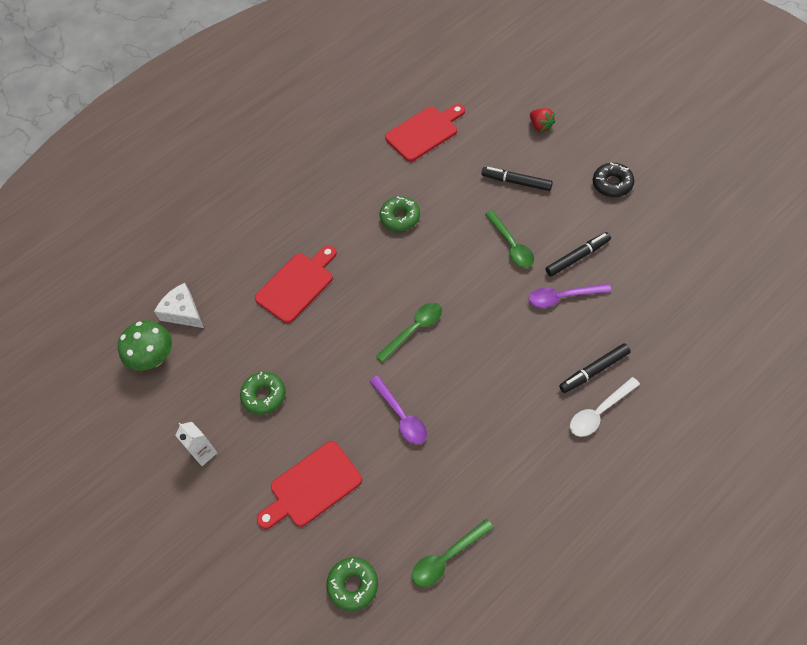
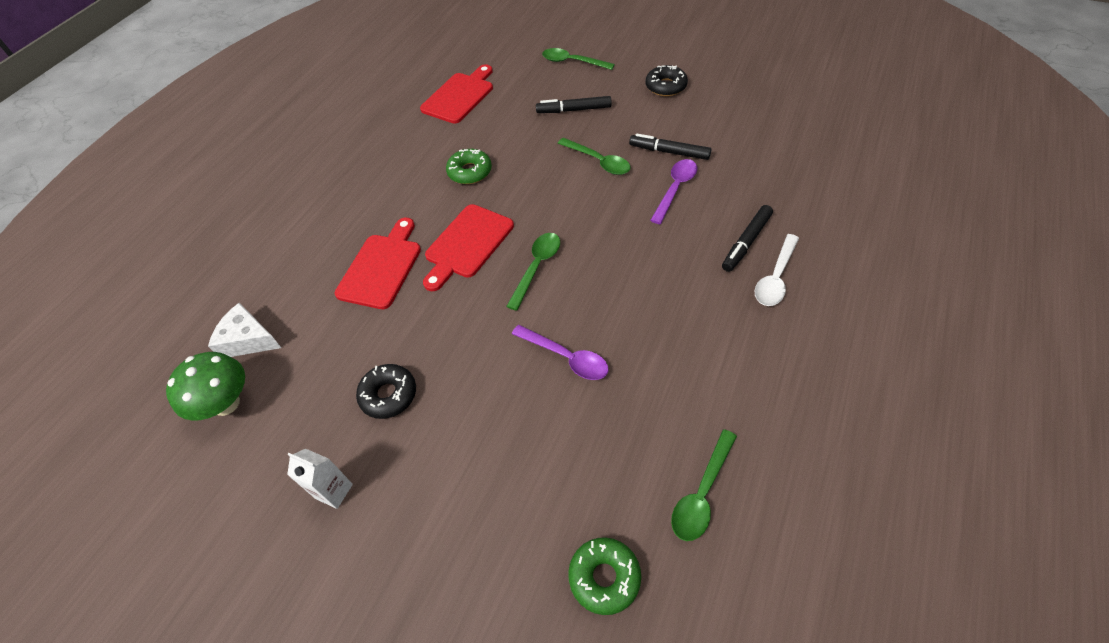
camera: 25 degrees left, 5 degrees down
green donut [240,372,286,415] -> black donut [356,364,416,419]
red cutting board [257,441,362,529] -> red cutting board moved to [423,204,514,291]
purple spoon [529,283,612,308] -> purple spoon turned 150 degrees clockwise [650,159,697,224]
red strawberry [530,108,556,132] -> green spoon [542,48,615,70]
black marker [545,232,611,277] -> black marker turned 105 degrees counterclockwise [629,133,711,160]

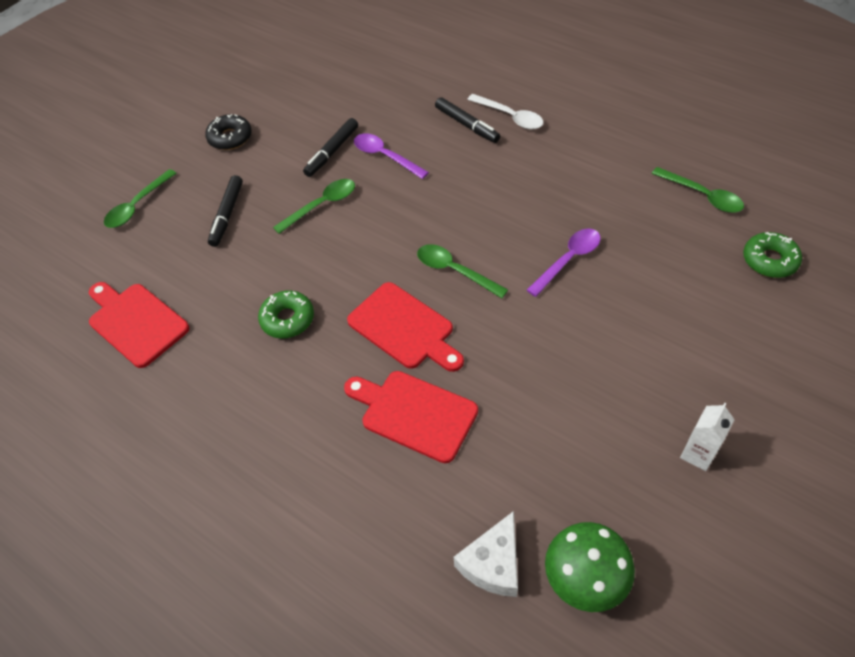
camera: 80 degrees left, 0 degrees up
black donut [356,364,416,419] -> none

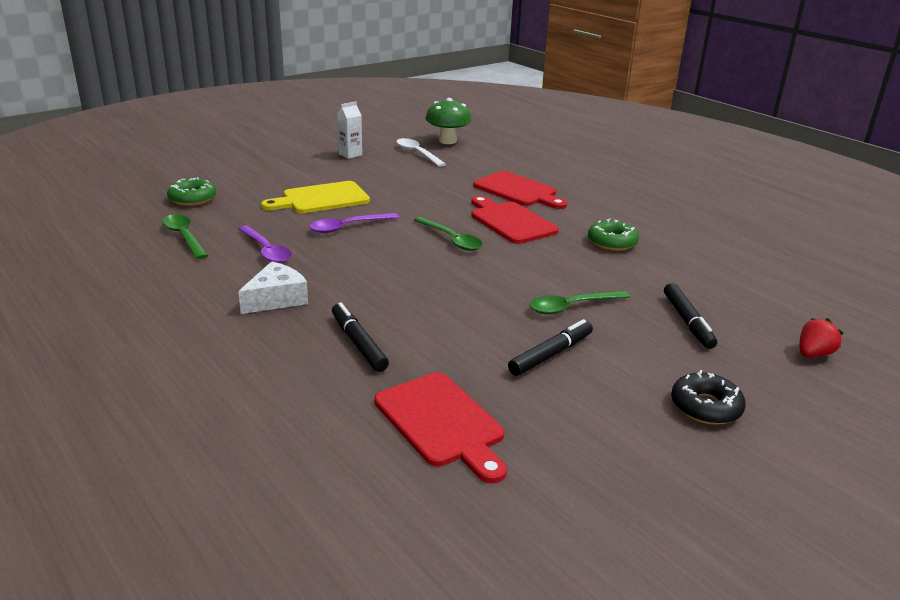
camera: 170 degrees left, 25 degrees down
red cutting board [89,282,190,368] -> red cutting board moved to [374,372,507,483]
green spoon [104,169,177,228] -> red strawberry [799,318,843,357]
black marker [208,175,243,247] -> black marker turned 150 degrees clockwise [664,283,717,349]
purple spoon [354,133,429,179] -> purple spoon moved to [238,225,292,263]
white cheese [454,511,518,597] -> white cheese moved to [238,261,308,314]
white spoon [467,94,543,129] -> white spoon moved to [397,138,446,167]
none -> yellow cutting board [261,181,370,213]

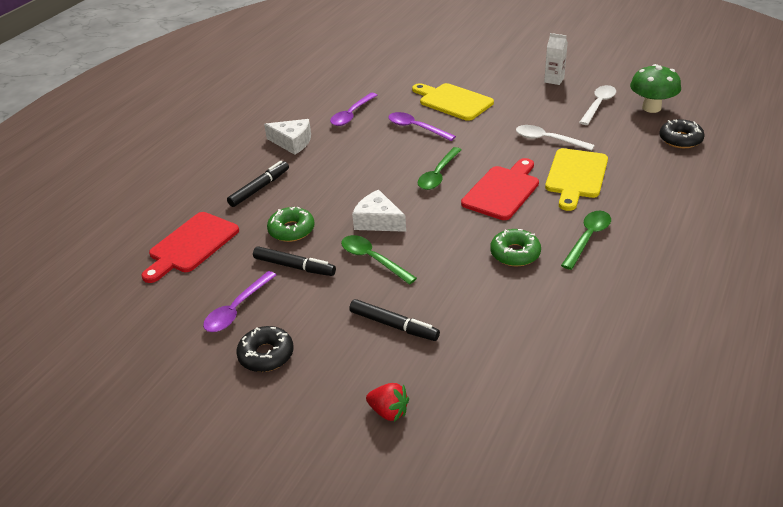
camera: 70 degrees right, 10 degrees up
green spoon [162,214,208,259] -> green spoon moved to [561,211,611,270]
green donut [167,177,216,206] -> green donut moved to [267,207,315,242]
red cutting board [473,171,567,209] -> yellow cutting board [545,148,608,211]
black marker [664,283,717,349] -> black marker turned 120 degrees counterclockwise [349,299,440,341]
none -> purple spoon [203,271,276,332]
none -> white cheese [352,190,406,232]
none -> white spoon [516,125,595,151]
none -> black donut [659,119,705,148]

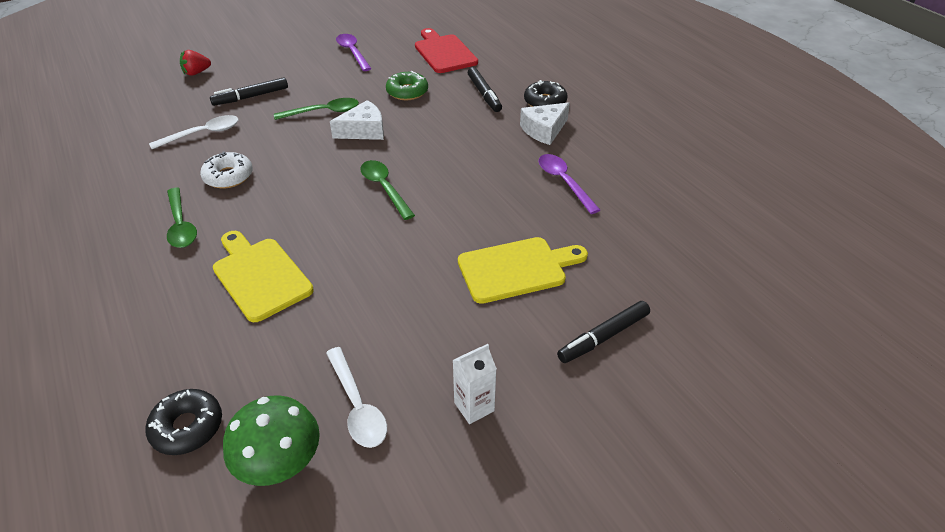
camera: 120 degrees right, 5 degrees up
black donut [236,326,293,372] -> black donut moved to [524,80,568,107]
black marker [253,246,336,276] -> black marker moved to [557,301,650,363]
purple spoon [388,112,456,141] -> none
red cutting board [461,158,539,220] -> none
green donut [490,229,541,266] -> white donut [200,151,253,188]
white spoon [516,125,595,151] -> white spoon moved to [149,115,239,149]

